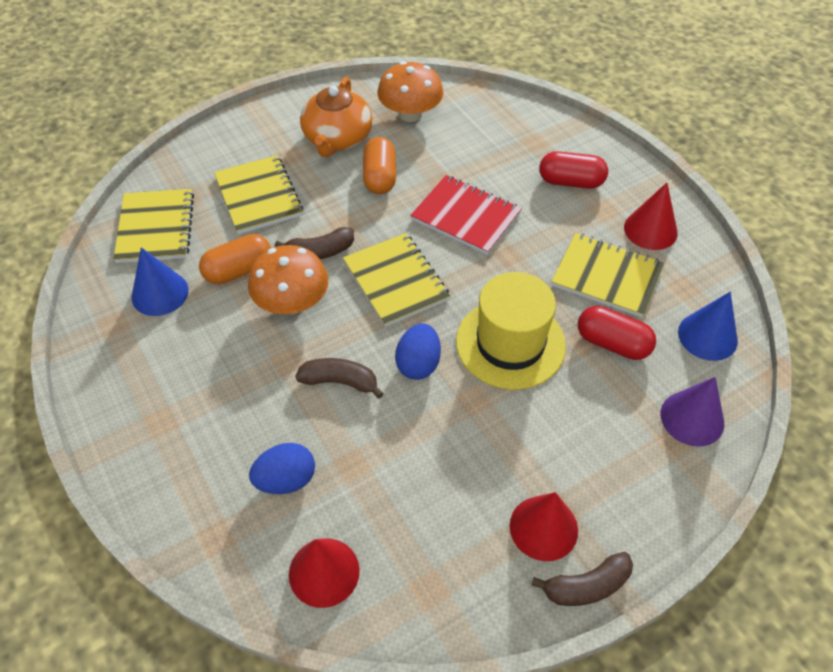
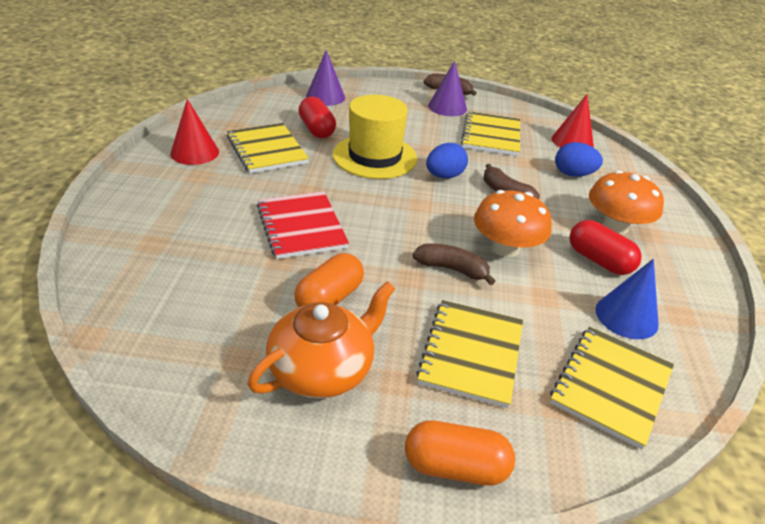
camera: 145 degrees left, 15 degrees down
orange capsule [199,234,271,284] -> orange capsule moved to [405,420,515,486]
yellow notebook [343,233,450,327] -> yellow notebook moved to [461,111,520,156]
orange mushroom [377,61,443,122] -> orange mushroom moved to [589,170,664,234]
red cone [510,492,578,561] -> purple cone [428,61,467,116]
red capsule [539,151,608,189] -> red capsule moved to [569,220,642,275]
blue cone [678,292,738,361] -> none

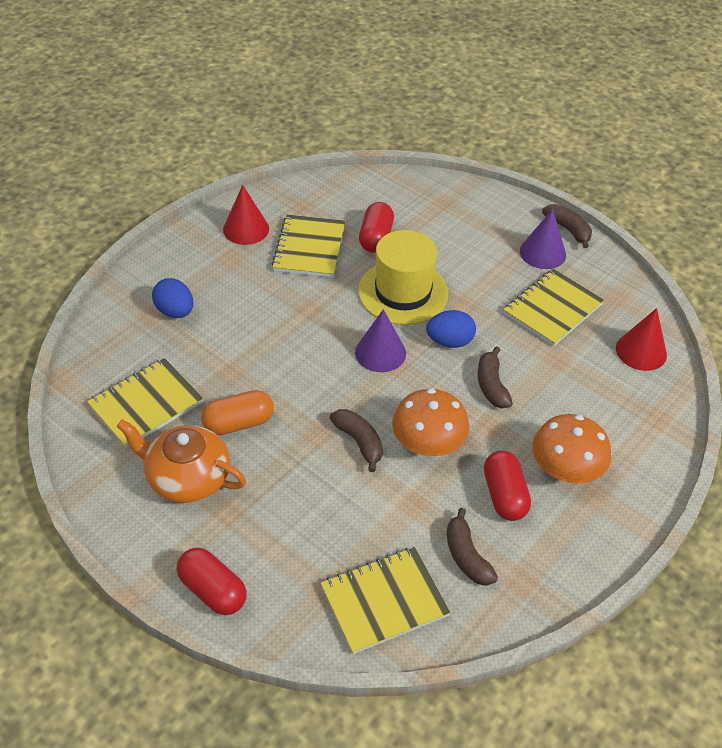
camera: 35 degrees right, 10 degrees up
orange teapot [248,281,395,398] -> orange teapot turned 150 degrees counterclockwise [117,419,246,503]
red notebook [257,191,349,259] -> none
purple cone [306,50,345,106] -> purple cone moved to [355,309,406,372]
orange capsule [405,420,515,486] -> red capsule [177,548,247,615]
yellow notebook [416,300,523,408] -> yellow notebook moved to [87,358,203,448]
blue egg [555,142,603,177] -> blue egg moved to [152,278,194,318]
blue cone [595,259,659,339] -> brown banana [447,508,498,586]

